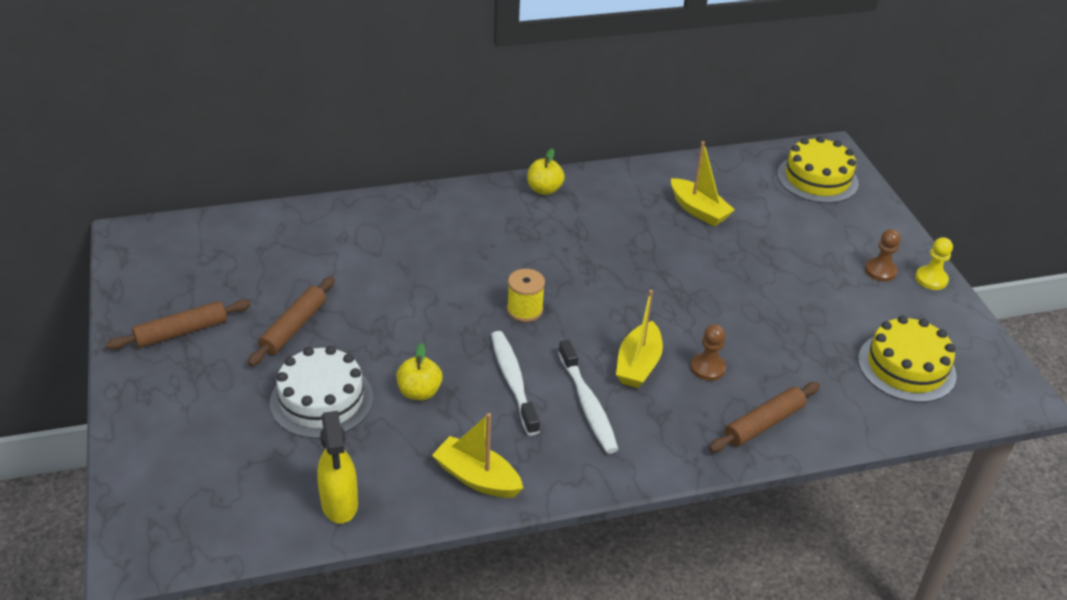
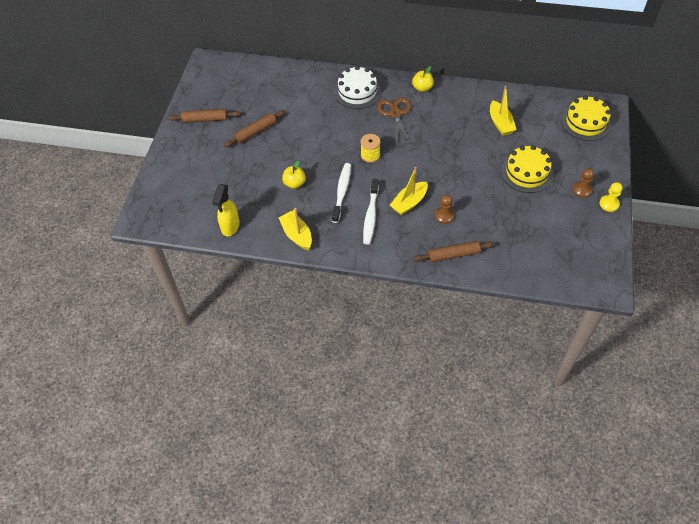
camera: 30 degrees right, 15 degrees up
white cake [270,346,373,439] -> white cake moved to [334,66,381,109]
yellow cake [858,316,957,403] -> yellow cake moved to [501,145,553,193]
none -> brown scissors [377,97,411,145]

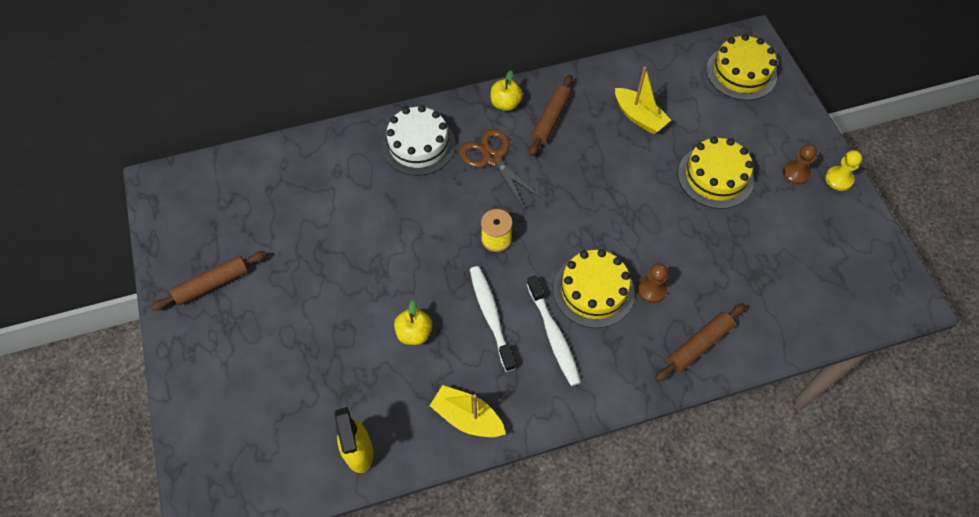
camera: 30 degrees left, 5 degrees up
brown rolling pin [224,110,285,147] -> brown rolling pin moved to [529,75,573,156]
yellow boat [390,167,428,215] -> yellow cake [553,249,635,328]

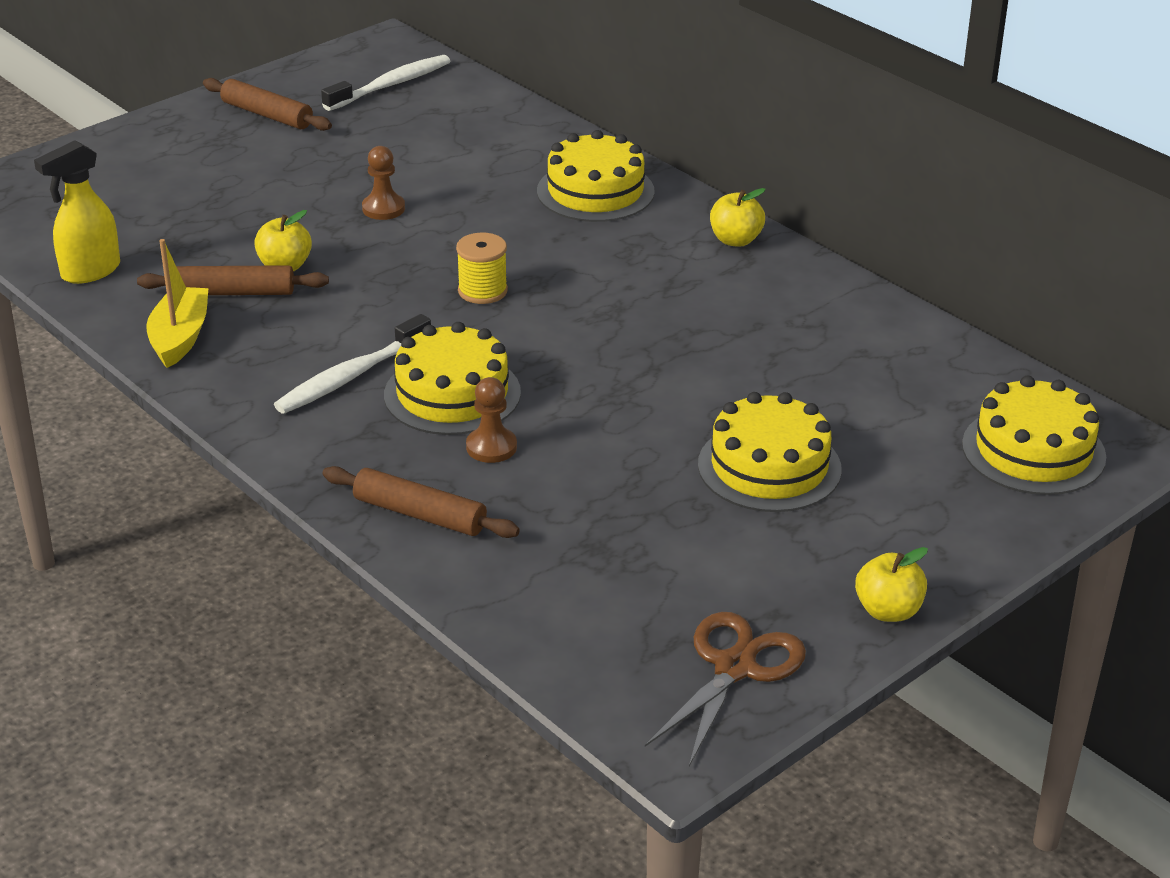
camera: 65 degrees right, 25 degrees down
white cake [382,105,455,176] -> yellow cake [537,130,655,222]
brown scissors [459,129,542,209] -> brown scissors moved to [645,612,806,766]
white toothbrush [470,266,516,372] -> white toothbrush moved to [321,55,450,111]
brown rolling pin [529,75,573,156] -> brown rolling pin moved to [137,265,329,295]
yellow boat [615,67,671,134] -> none
brown pawn [782,144,817,185] -> brown pawn moved to [362,146,405,220]
yellow pawn [825,150,862,191] -> yellow apple [855,547,928,622]

